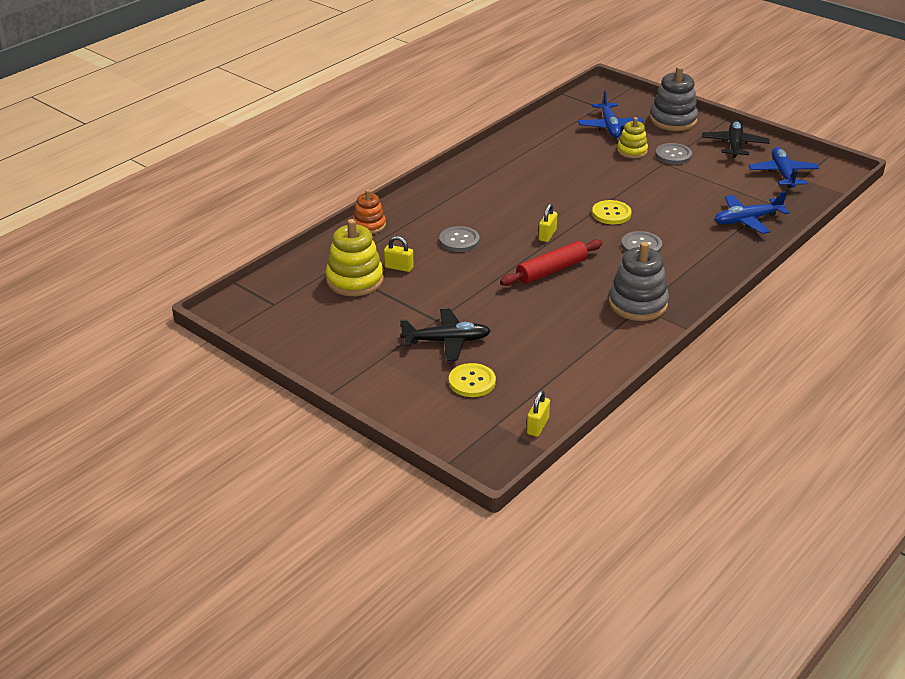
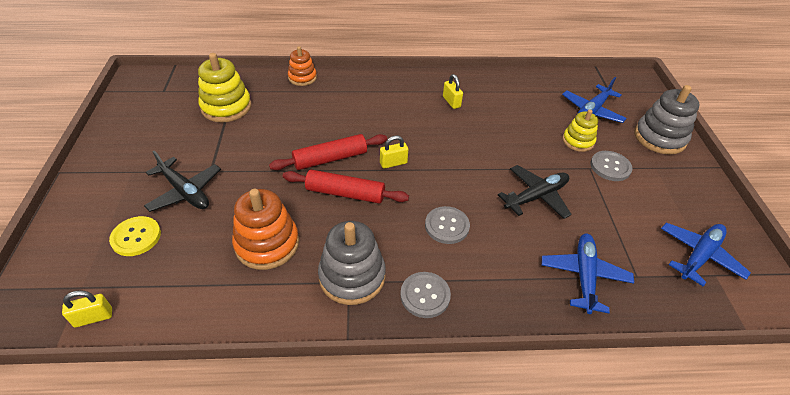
camera: 45 degrees right, 10 degrees up
yellow padlock [384,236,413,272] -> yellow padlock moved to [443,74,463,109]
grey button [439,226,479,252] -> grey button moved to [400,272,451,318]
yellow button [592,200,632,224] -> none
black plane [702,120,770,158] -> black plane moved to [498,165,572,219]
blue plane [714,191,789,234] -> blue plane turned 75 degrees clockwise [542,233,634,314]
none -> orange stacking toy [232,189,299,270]
none -> red rolling pin [269,134,387,170]

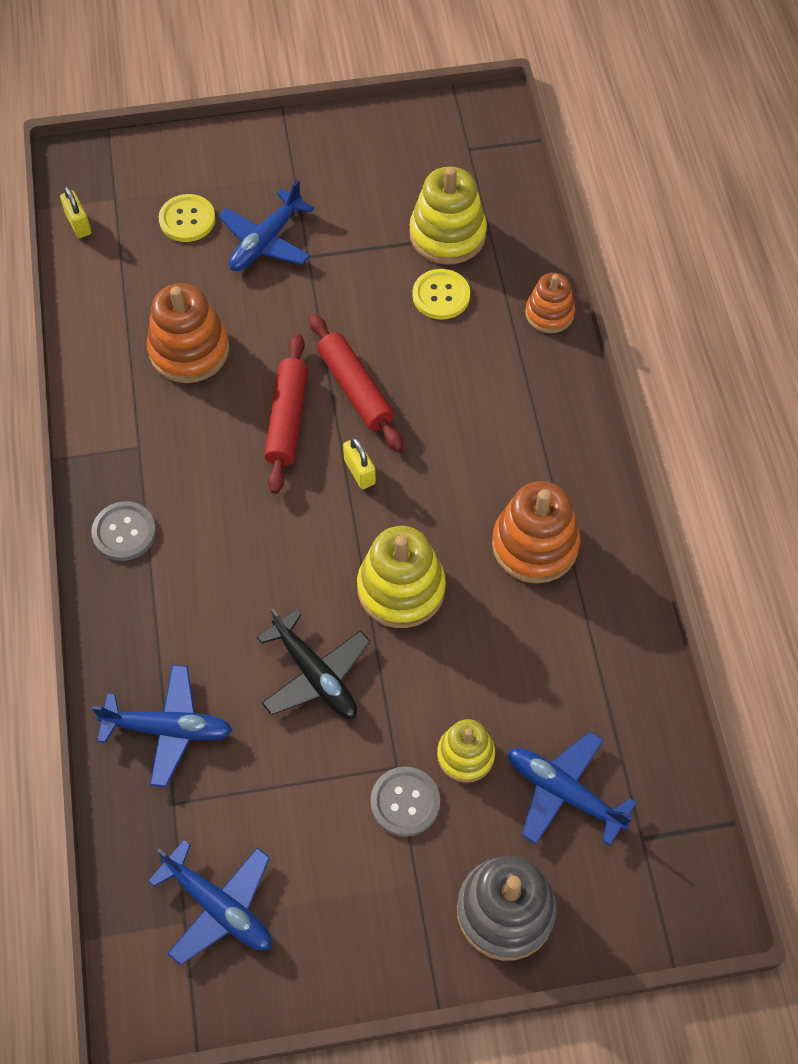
camera: 85 degrees right, 15 degrees up
black plane [144,151,221,212] -> blue plane [219,180,314,271]
grey stacking toy [318,221,386,305] -> none
grey button [425,206,470,244] -> none
yellow padlock [443,74,463,109] -> orange stacking toy [492,481,580,583]
none -> yellow stacking toy [357,526,446,628]
none -> yellow button [412,269,470,320]

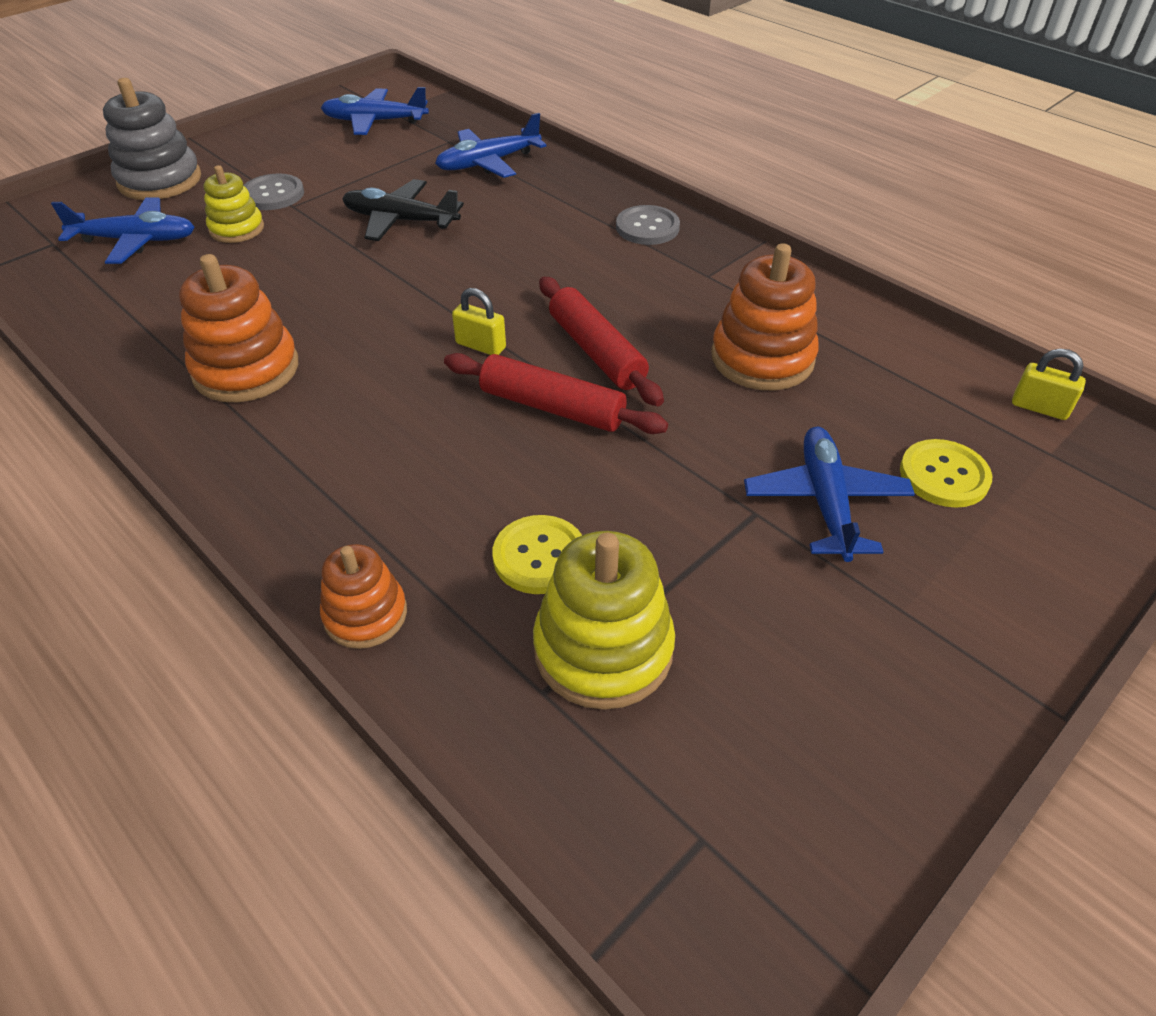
camera: 145 degrees right, 15 degrees down
yellow stacking toy [357,526,446,628] -> none

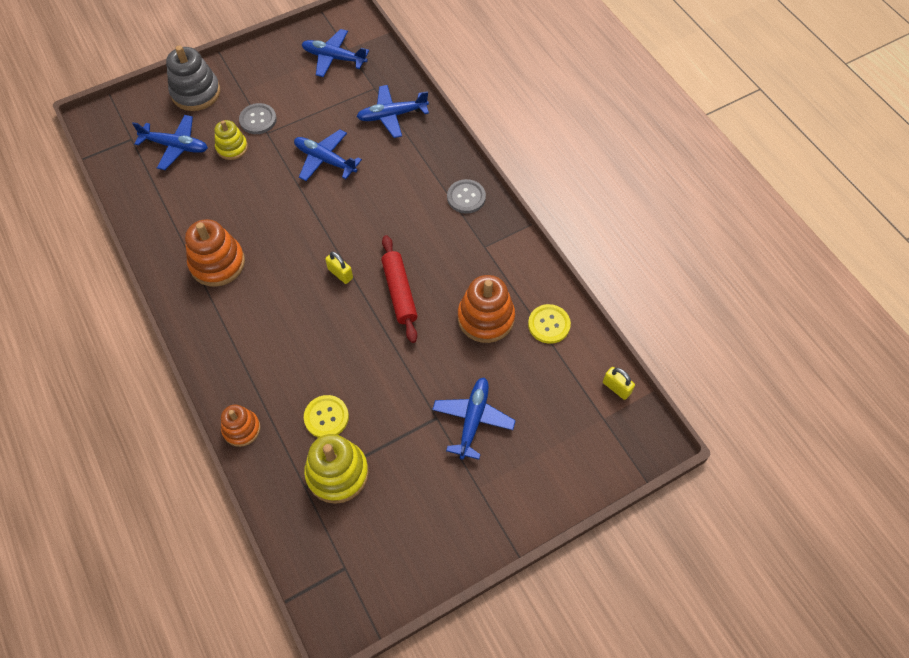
camera: 15 degrees right, 15 degrees up
black plane [342,179,464,241] -> blue plane [294,129,362,181]
red rolling pin [444,353,668,434] -> none
yellow button [900,439,992,508] -> yellow button moved to [528,304,571,344]

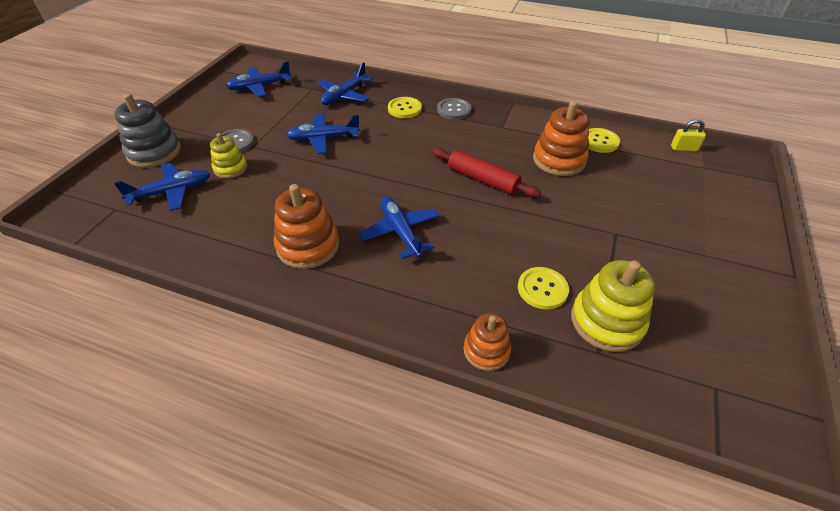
camera: 40 degrees left, 15 degrees down
yellow padlock [325,251,353,284] -> none
blue plane [432,378,516,460] -> blue plane moved to [359,197,440,259]
none -> yellow button [388,97,422,118]

